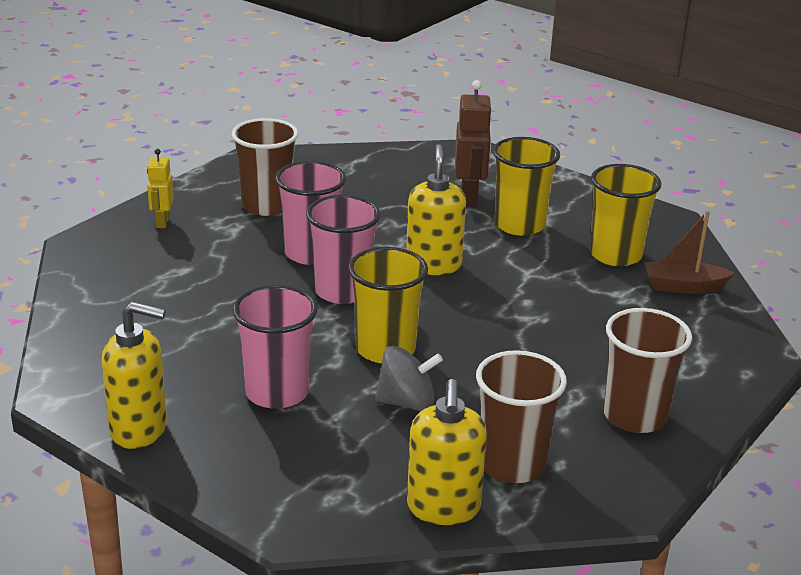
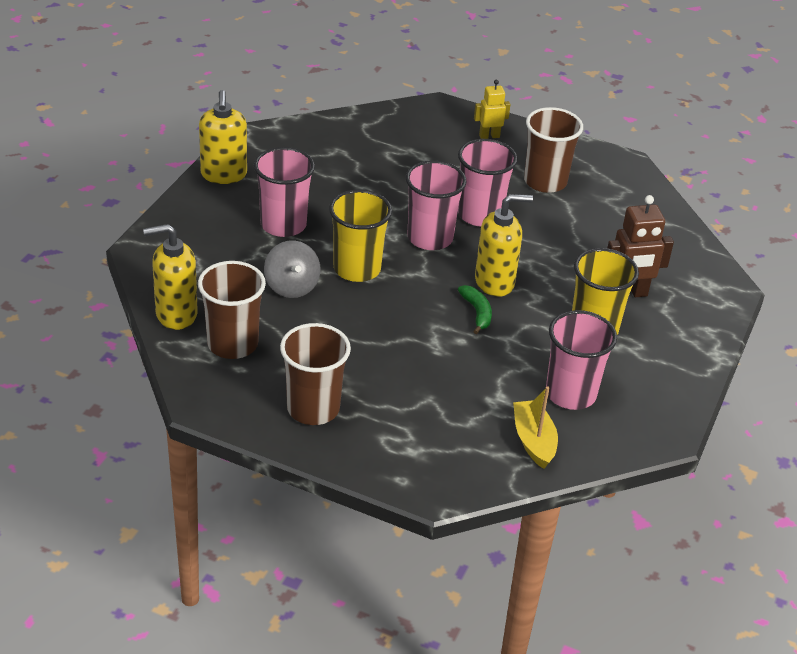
camera: 75 degrees right, 10 degrees up
yellow cup [590,164,662,266] -> pink cup [546,310,617,410]
brown boat [645,210,734,294] -> yellow boat [513,386,558,469]
none -> green banana [458,285,492,334]

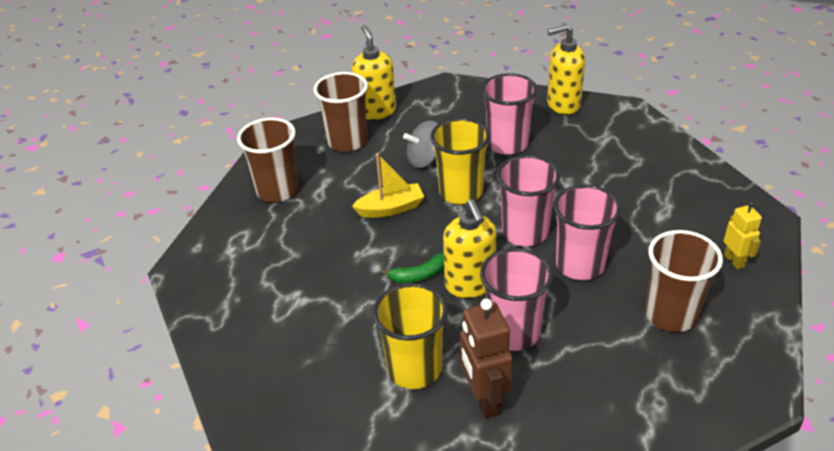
camera: 90 degrees right, 0 degrees up
yellow boat [513,386,558,469] -> yellow boat moved to [352,153,425,218]
pink cup [546,310,617,410] -> pink cup moved to [480,248,553,351]

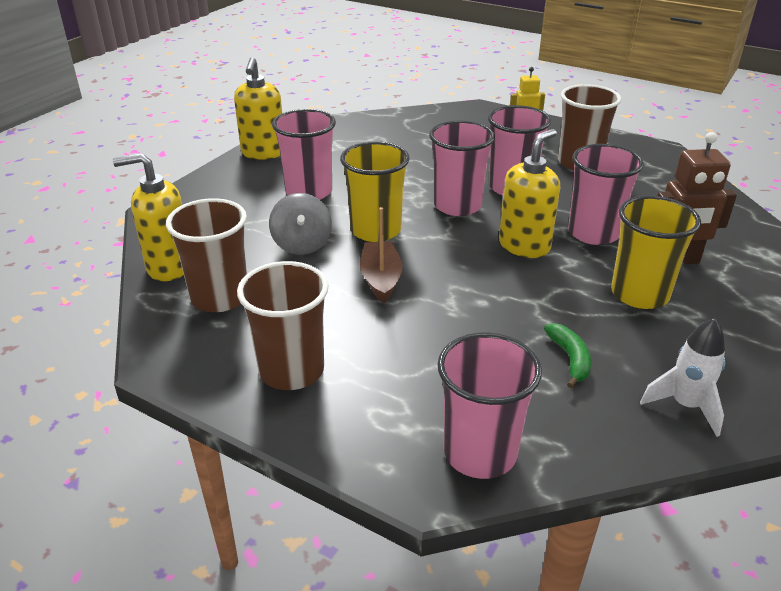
camera: 80 degrees left, 5 degrees down
yellow boat [352,153,425,218] -> brown boat [360,207,402,303]
green banana [380,253,444,283] -> green banana moved to [544,323,591,388]
yellow soap dispenser [443,199,497,298] -> yellow soap dispenser turned 45 degrees counterclockwise [499,129,560,258]
none -> pink cup [437,332,542,479]
none -> white rocket [640,318,725,437]

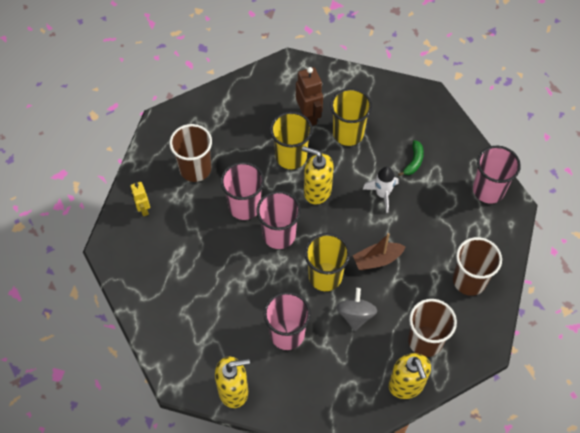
camera: 105 degrees left, 25 degrees up
grey spinning top [269,193,332,255] -> grey spinning top turned 60 degrees counterclockwise [336,288,377,331]
green banana [544,323,591,388] -> green banana turned 135 degrees clockwise [398,140,424,176]
pink cup [568,144,644,245] -> yellow cup [270,112,313,169]
white rocket [640,318,725,437] -> white rocket moved to [363,167,399,213]

